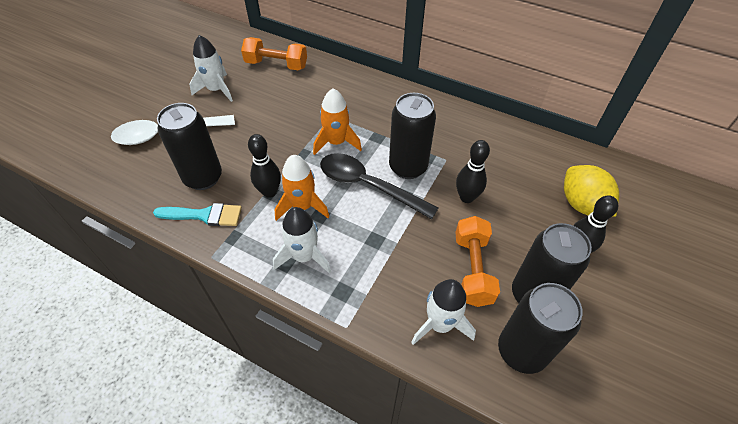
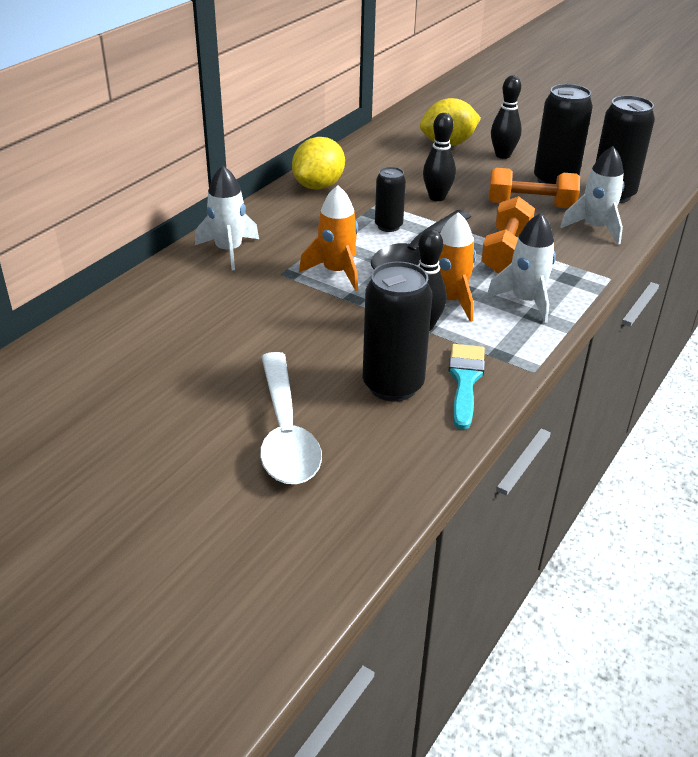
camera: 85 degrees left, 15 degrees down
white rocket [189,35,233,102] -> white rocket moved to [195,165,259,270]
orange dumbbell [241,37,307,70] -> orange dumbbell moved to [481,196,535,274]
black can [389,93,436,179] -> black can [375,167,406,232], size x0.58
none -> yellow lemon [292,137,345,190]

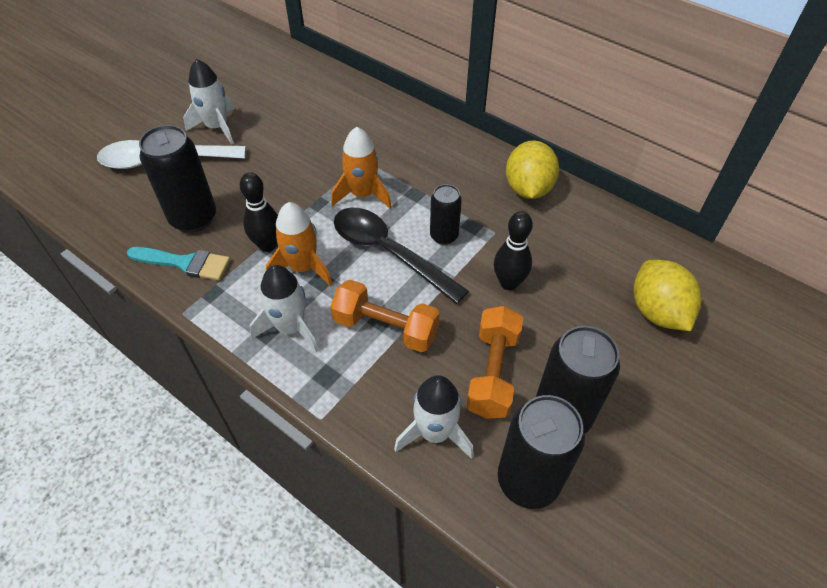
camera: 95 degrees right, 15 degrees up
white rocket [195,165,259,270] -> white rocket moved to [183,59,235,144]
yellow lemon [292,137,345,190] -> yellow lemon turned 60 degrees clockwise [506,141,559,199]
black bowling pin [491,75,522,159] -> none

